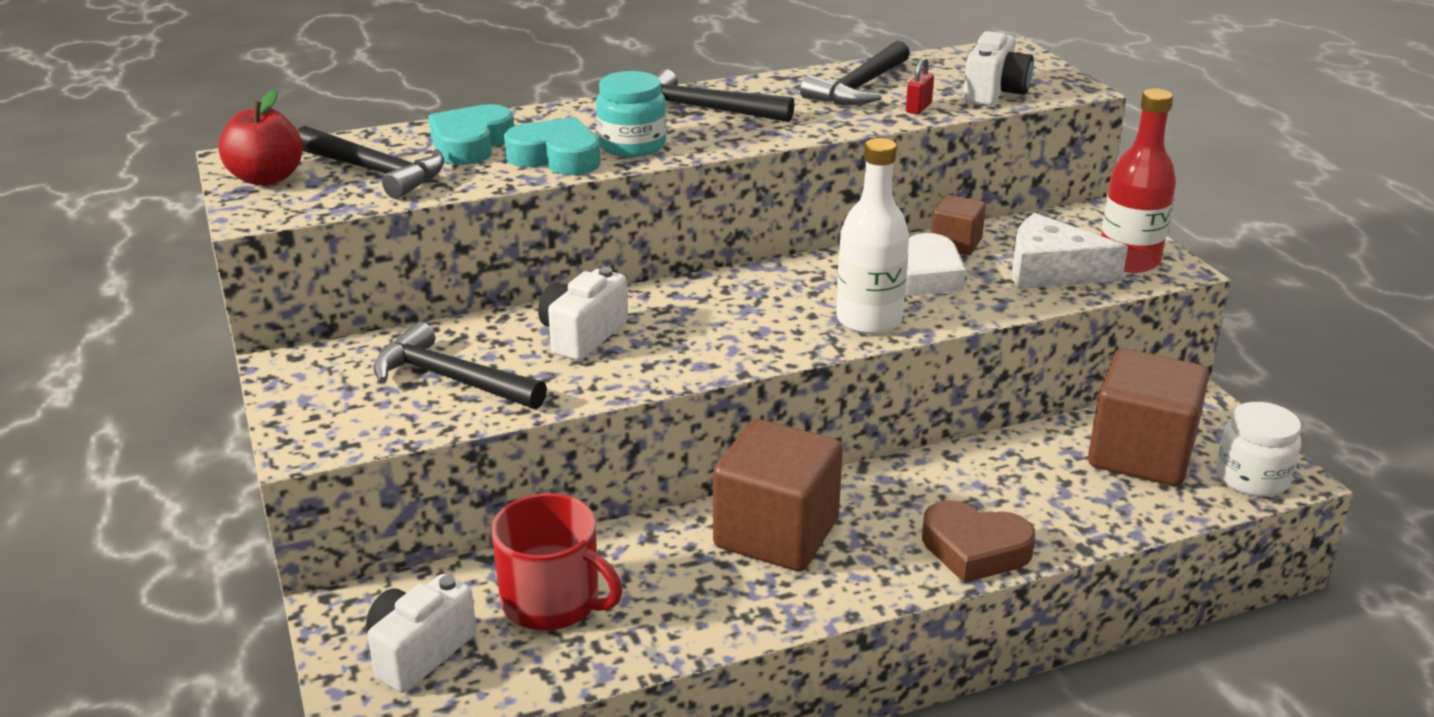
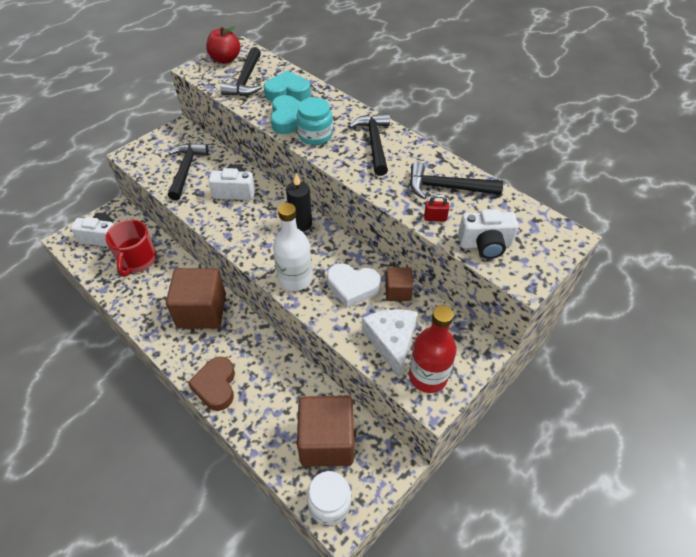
camera: 65 degrees right, 20 degrees up
none -> black candle [286,173,312,232]

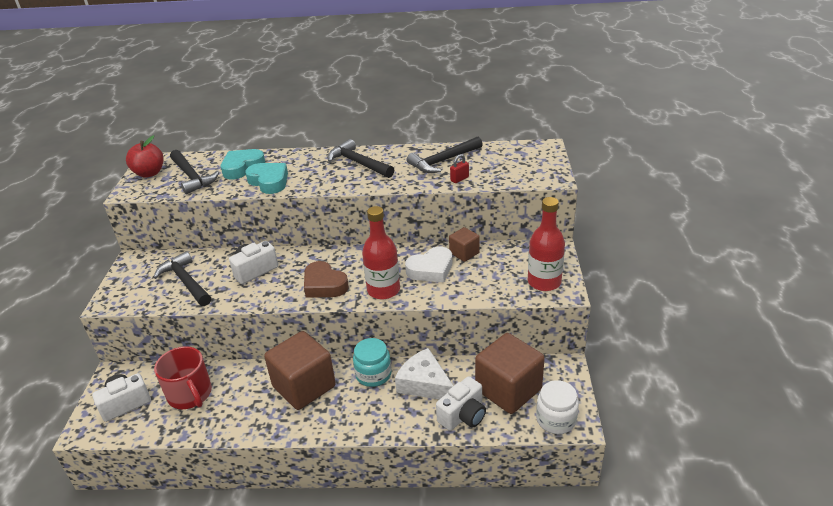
camera: 40 degrees left, 15 degrees down
brown heart [188,357,235,411] -> brown heart moved to [304,261,349,298]
white bottle [273,203,312,291] -> red bottle [362,206,400,300]
black candle [286,173,312,232] -> none
turquoise jar [297,97,333,145] -> turquoise jar moved to [353,338,392,387]
white cheese [362,309,418,378] -> white cheese moved to [395,348,453,399]
white camera [458,209,518,259] -> white camera moved to [436,376,486,431]

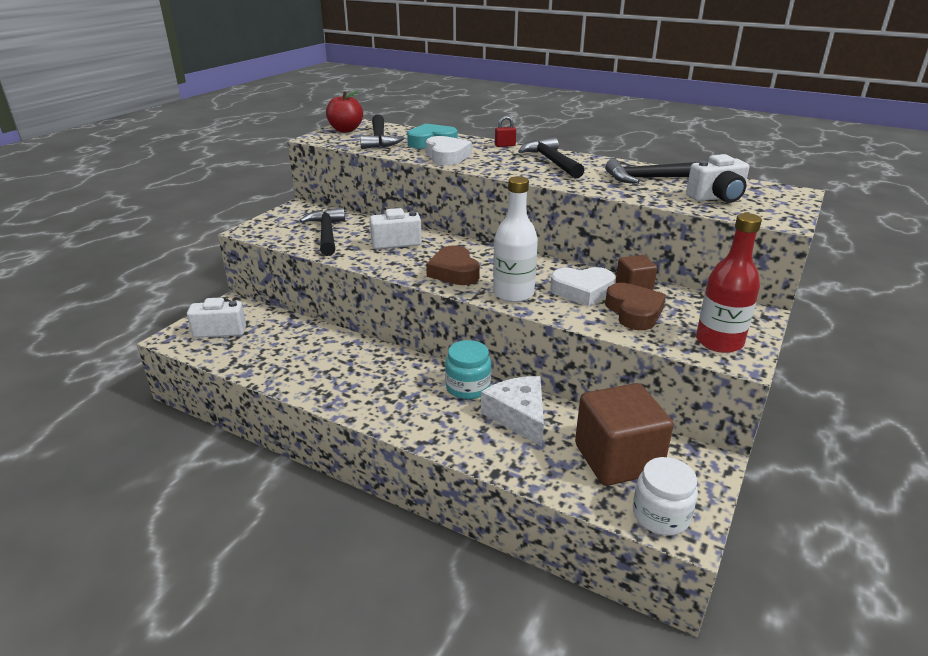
camera: 25 degrees right, 5 degrees down
red mug [154,346,212,409] -> none
turquoise heart [245,163,288,194] -> white heart [426,136,472,165]
brown cube [264,331,336,410] -> none
red bottle [362,206,400,300] -> white bottle [493,176,538,302]
white camera [436,376,486,431] -> white camera moved to [686,154,749,203]
red padlock [450,154,469,183] -> red padlock moved to [495,116,516,147]
none -> brown heart [605,283,666,330]

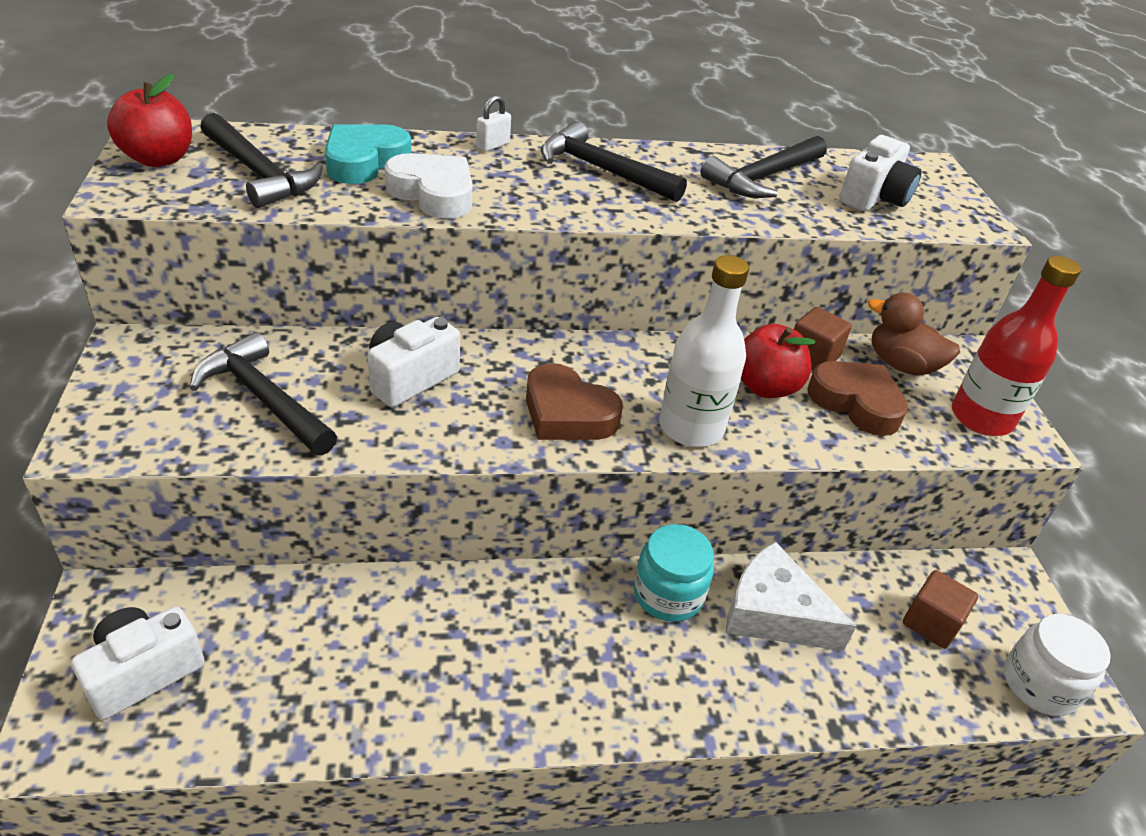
camera: 40 degrees left, 10 degrees up
red padlock [495,116,516,147] -> white padlock [476,95,511,152]
white heart [550,267,615,306] -> red apple [741,324,815,398]
brown cube [575,383,674,486] -> brown cube [903,570,978,649], size x0.50
none -> brown duck [868,292,960,375]

